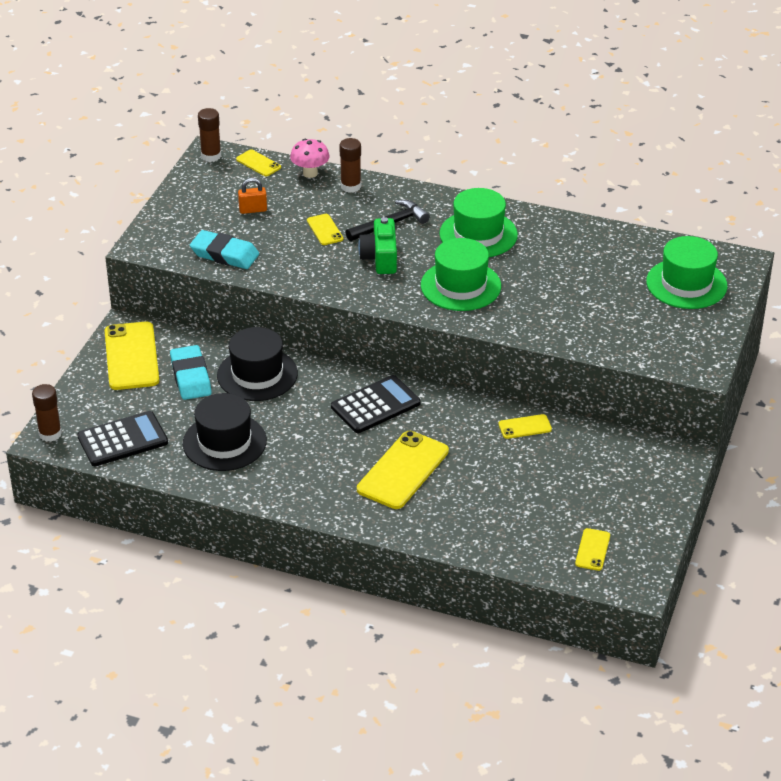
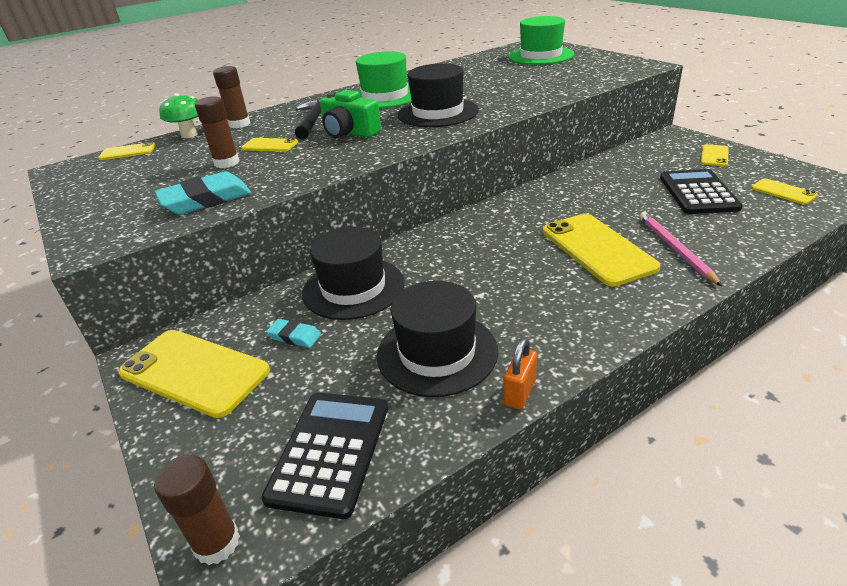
camera: 50 degrees left, 5 degrees down
turquoise eraser [170,345,212,400] -> turquoise eraser [266,319,321,348], size x0.54
brown glue stick [198,108,221,162] -> brown glue stick moved to [195,96,239,168]
orange padlock [238,178,267,214] -> orange padlock moved to [503,338,537,410]
pink mushroom [290,139,330,178] -> green mushroom [159,93,198,138]
black calculator [331,375,421,433] -> black calculator moved to [660,169,743,214]
green hat [421,238,501,311] -> black hat [398,63,479,127]
yellow phone [498,414,552,439] -> yellow phone moved to [701,144,729,166]
none -> pink pencil [640,212,722,286]

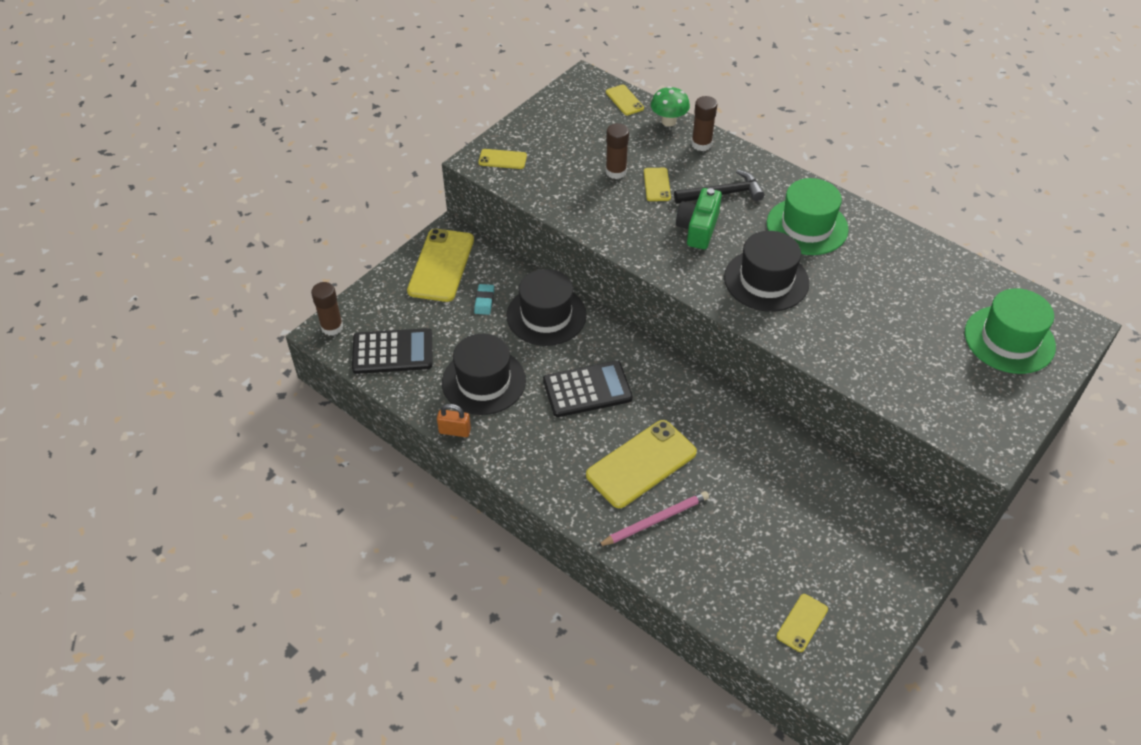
camera: 70 degrees right, 15 degrees up
turquoise eraser [155,171,251,215] -> none
black calculator [660,169,743,214] -> black calculator moved to [543,361,633,417]
yellow phone [701,144,729,166] -> yellow phone moved to [478,149,527,169]

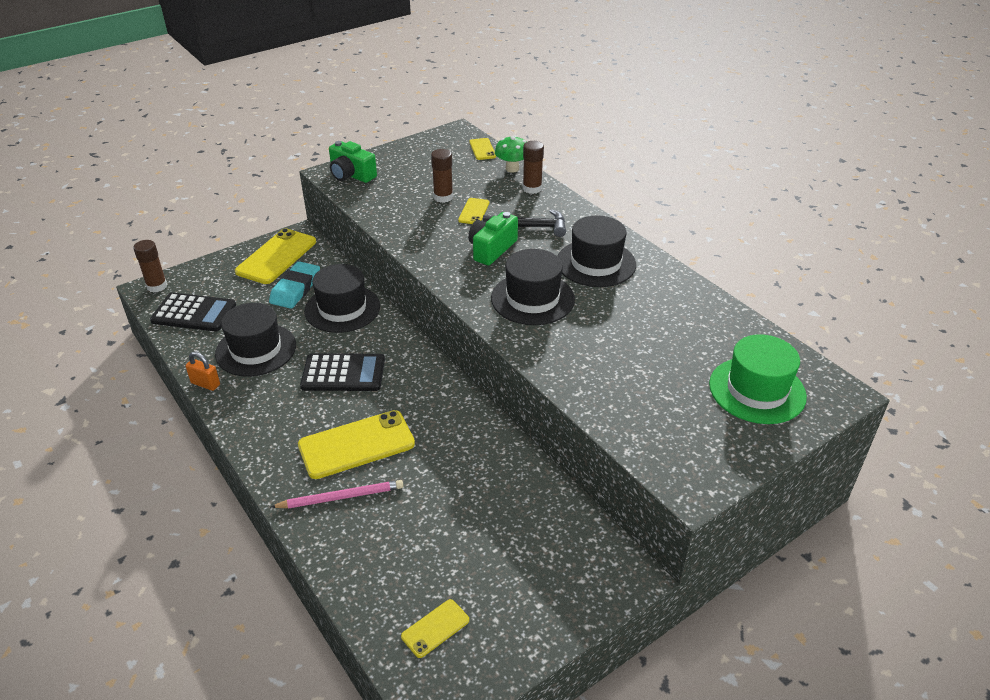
camera: 15 degrees right, 10 degrees down
turquoise eraser [474,284,494,315] -> turquoise eraser [269,261,320,309], size x1.85
yellow phone [478,149,527,169] -> green camera [329,141,377,183]
green hat [767,178,849,255] -> black hat [557,215,636,287]

